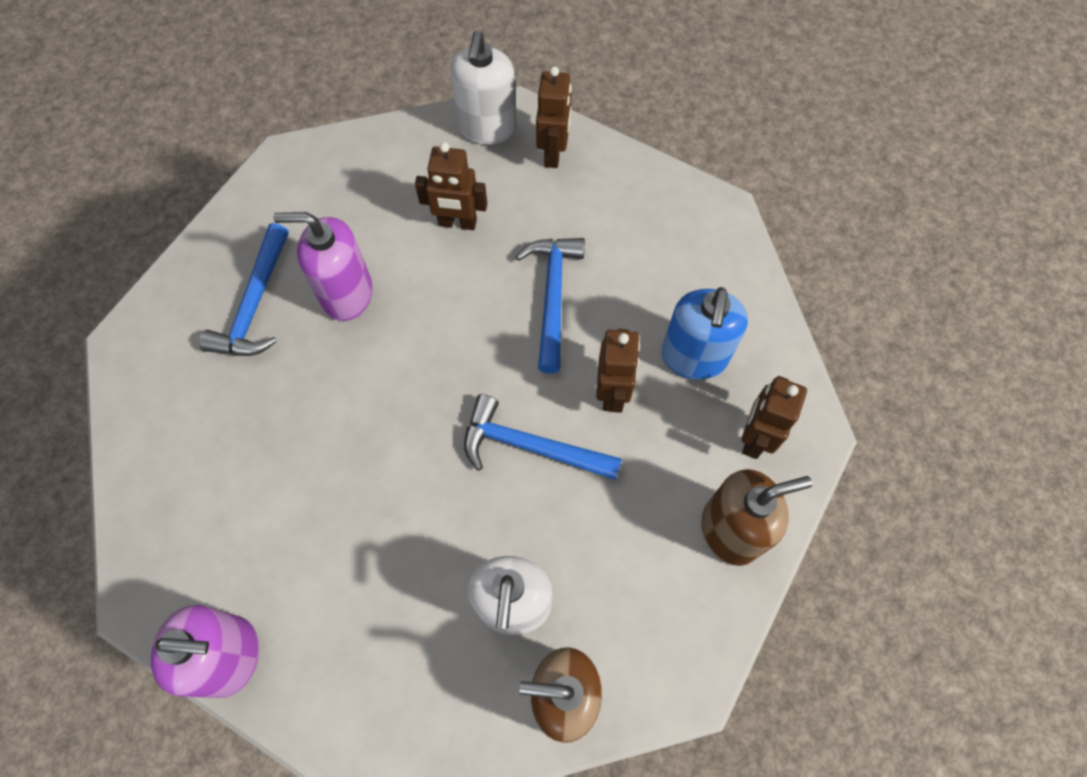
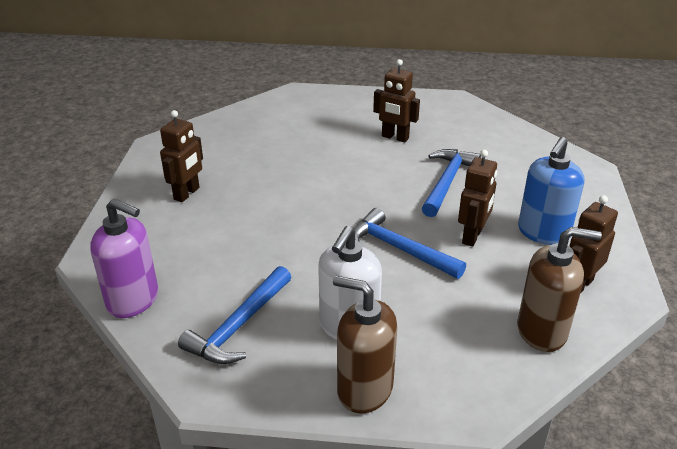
camera: 20 degrees right, 30 degrees down
blue hammer [199,223,289,356] -> blue hammer moved to [178,266,291,364]
purple soap dispenser [273,212,373,321] -> none
white soap dispenser [450,31,517,145] -> none
brown robot [536,66,572,168] -> brown robot moved to [160,110,203,202]

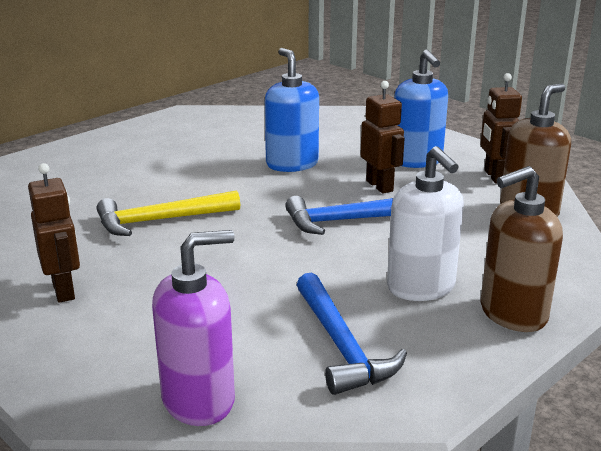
camera: 50 degrees left, 10 degrees down
brown robot [373,59,420,143] -> none
blue hammer [422,149,481,217] -> blue soap dispenser [265,48,319,172]
none -> yellow hammer [97,190,240,236]

